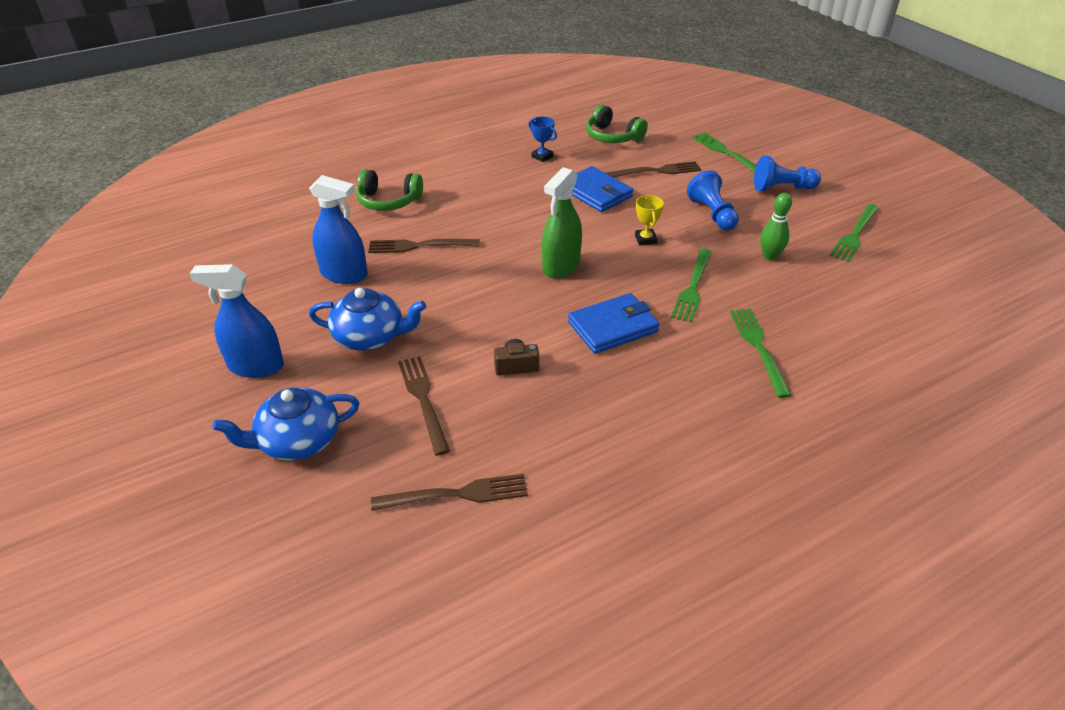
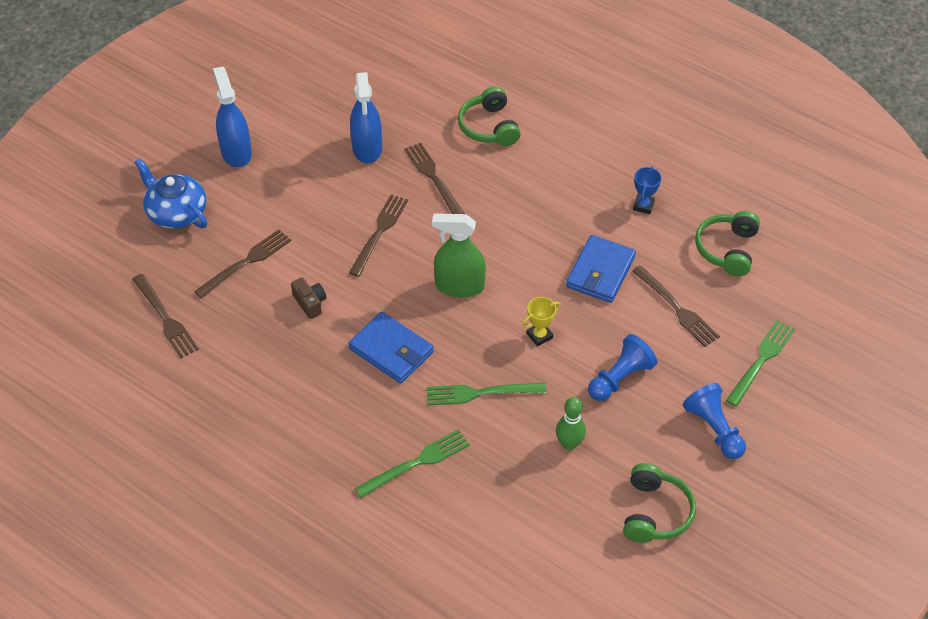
camera: 65 degrees right, 10 degrees up
blue teapot [309,288,426,351] -> none
green fork [830,204,879,262] -> green headphones [623,463,696,543]
none -> brown fork [349,194,408,277]

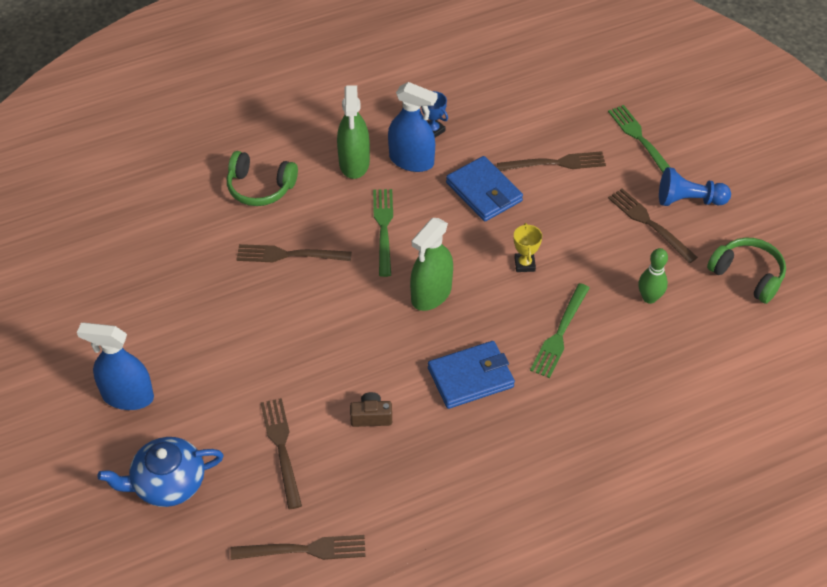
camera: 60 degrees left, 0 degrees up
brown fork [349,194,408,277] -> brown fork moved to [608,189,698,263]
blue spray bottle [350,72,382,163] -> blue spray bottle moved to [388,82,438,172]
green fork [355,429,470,498] -> green fork moved to [373,189,393,277]
blue pawn [588,334,657,401] -> none
green headphones [695,211,760,277] -> none
none -> green spray bottle [337,85,370,179]

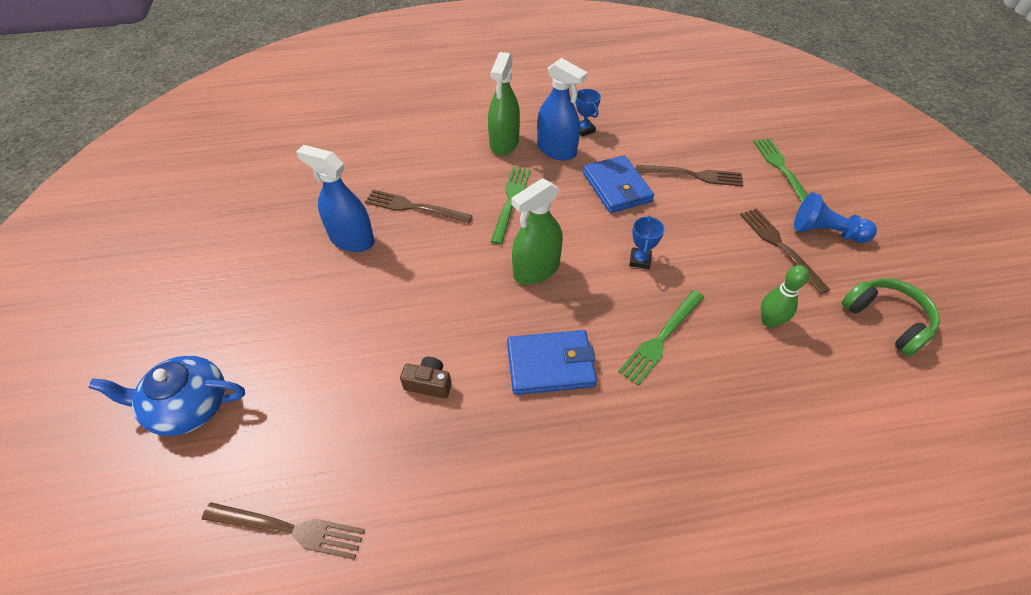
camera: 15 degrees right, 0 degrees up
blue spray bottle [77,323,154,410] -> blue spray bottle moved to [296,145,375,252]
green headphones [227,151,298,206] -> none
brown fork [261,398,302,509] -> none
yellow trophy [514,223,542,272] -> blue trophy [629,216,665,269]

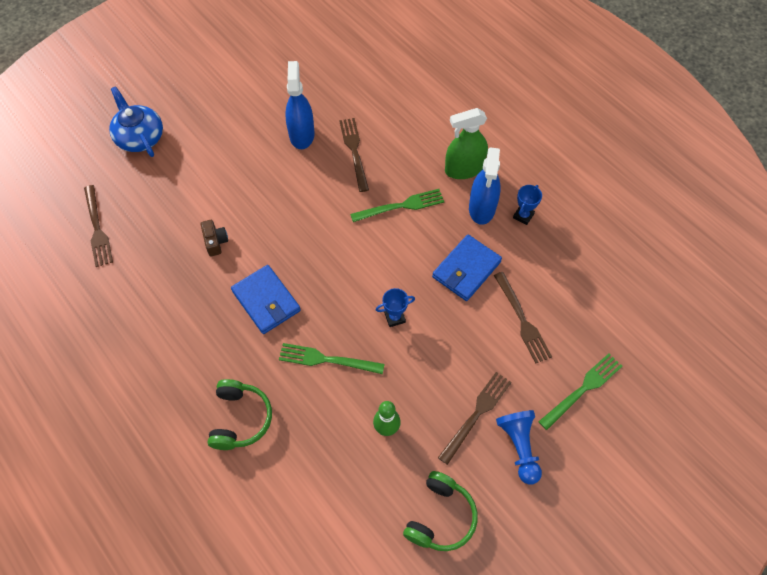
camera: 60 degrees right, 10 degrees up
green spray bottle [511,178,563,285] -> none
none -> green headphones [207,379,272,450]

